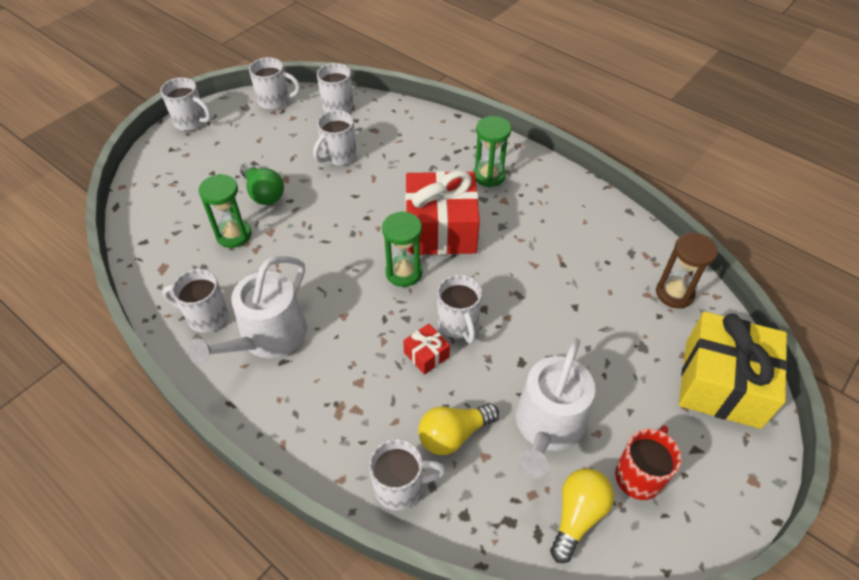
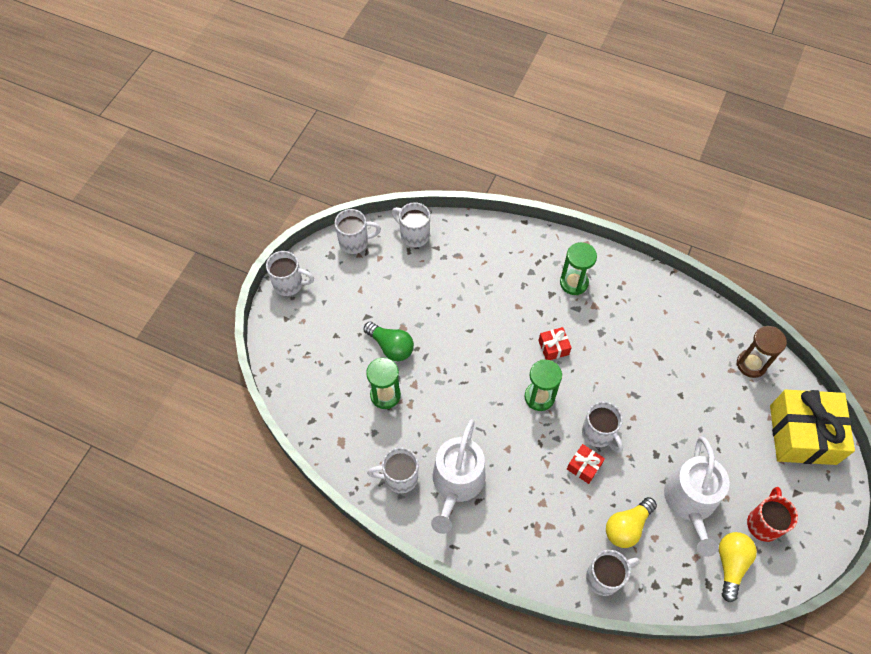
camera: 15 degrees left, 10 degrees up
white mug [313,110,356,166] -> none
red gift [405,170,480,255] -> red gift [538,327,572,360], size x0.43

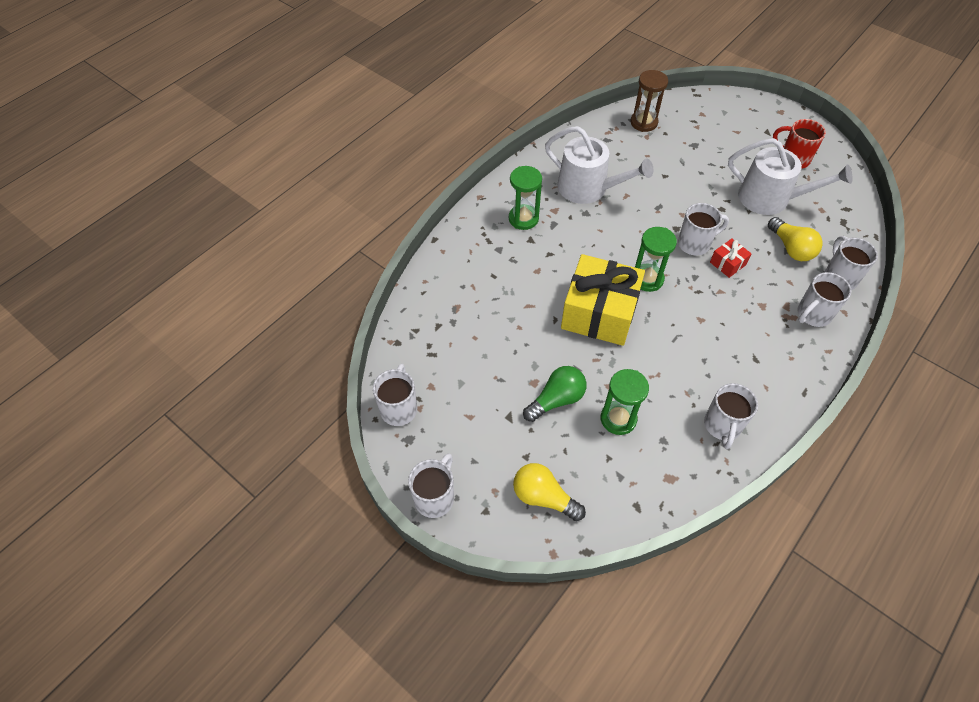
camera: 75 degrees left, 5 degrees down
white mug [392,202,430,248] -> white mug moved to [797,272,852,327]
white watering can [431,419,486,534] -> white watering can moved to [545,126,653,204]
red gift [538,327,572,360] -> none
yellow light bulb [719,532,757,602] -> yellow light bulb moved to [513,463,586,521]
yellow gift [770,390,855,465] -> yellow gift moved to [561,254,645,346]

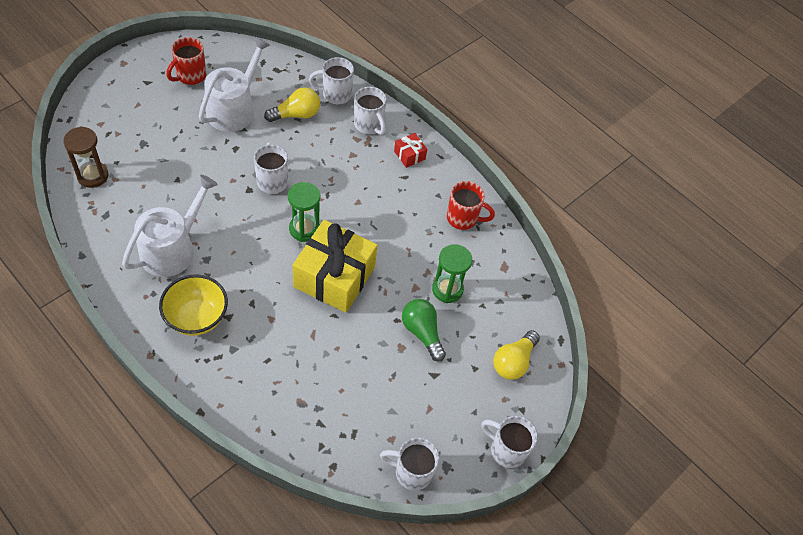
camera: 90 degrees left, 0 degrees up
green hourglass [509,166,542,230] -> yellow bowl [159,274,228,336]
white mug [704,383,758,449] -> red mug [447,181,495,230]
red gift [710,239,752,278] -> red gift moved to [394,133,427,168]

